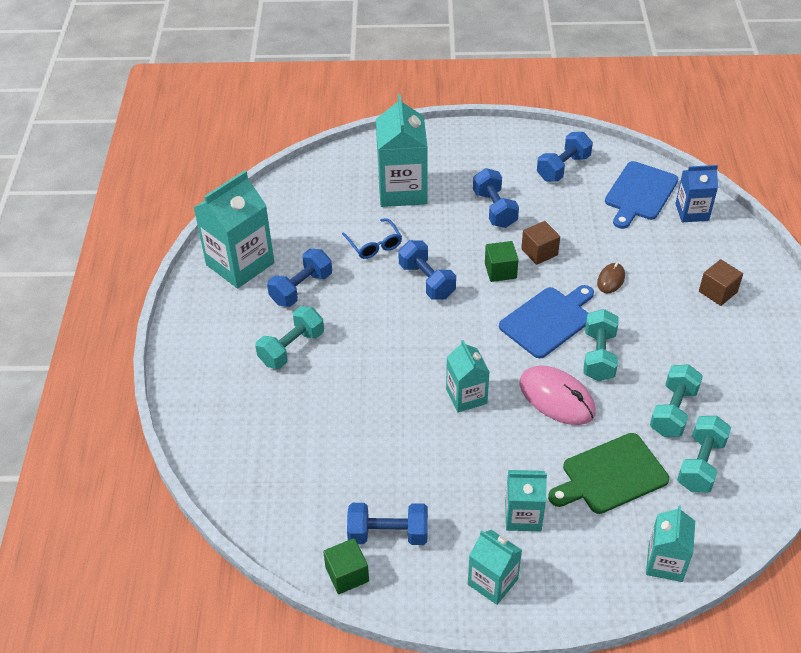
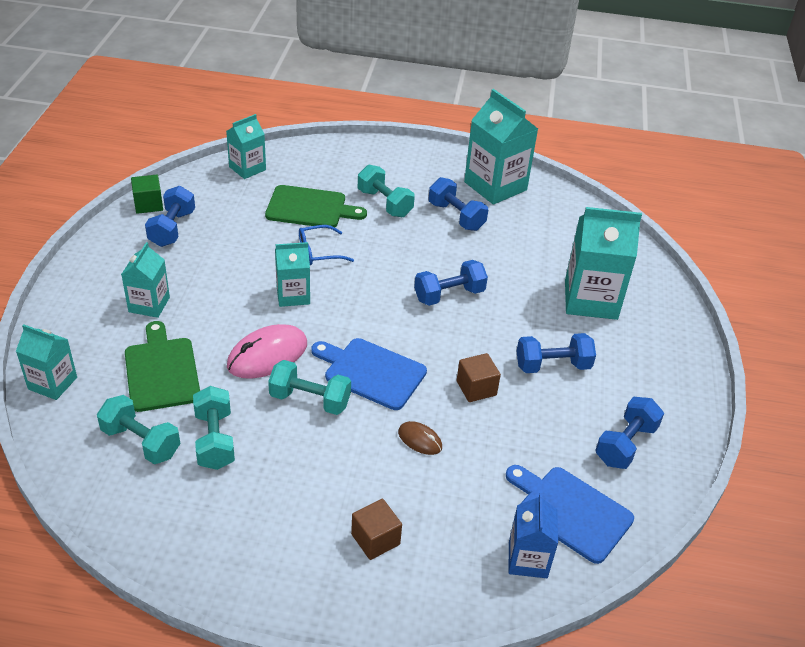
camera: 95 degrees right, 5 degrees down
blue glasses [342,218,402,259] -> blue glasses moved to [299,225,354,265]
turquoise carton [468,529,522,605] -> turquoise carton moved to [226,114,266,179]
green cube [485,241,519,282] -> none
blue cutting board [499,285,594,358] -> blue cutting board turned 150 degrees clockwise [311,338,427,410]
blue dumbbell [537,132,593,182] -> blue dumbbell turned 75 degrees clockwise [595,397,664,469]
turquoise dumbbell [650,365,703,437] -> turquoise dumbbell turned 45 degrees clockwise [193,386,235,470]
none -> green cutting board [265,185,367,227]

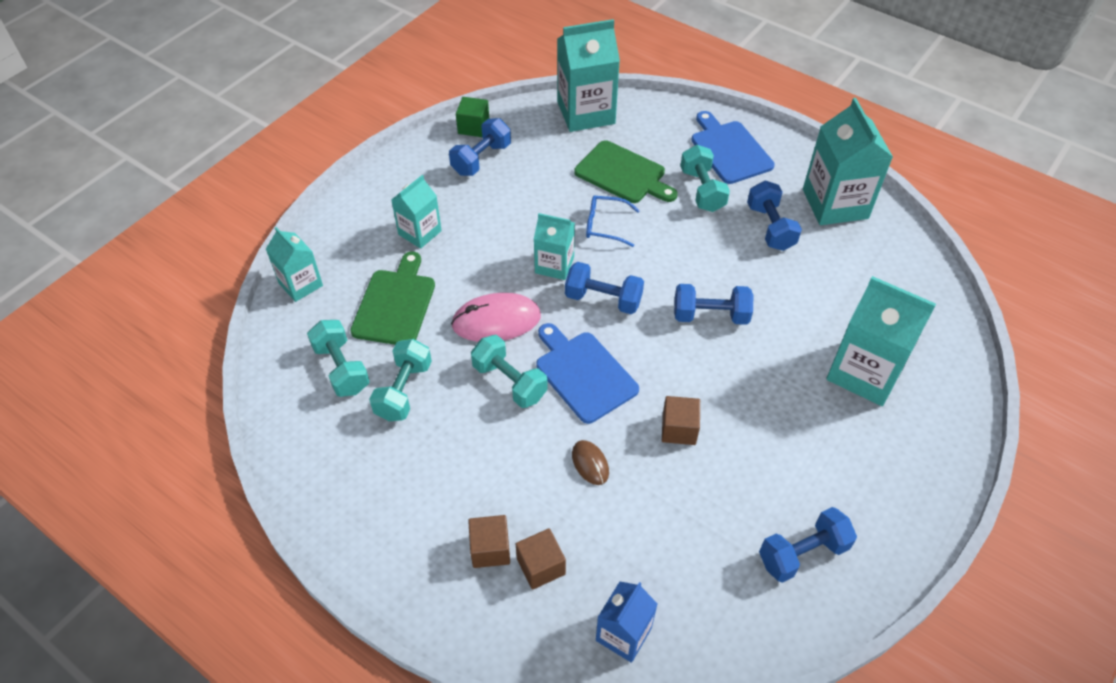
camera: 30 degrees right, 10 degrees up
turquoise carton [226,114,266,179] -> turquoise carton [557,19,620,132], size x1.71
blue cutting board [506,465,634,564] -> blue cutting board moved to [691,111,775,184]
blue dumbbell [516,333,596,373] -> blue dumbbell moved to [565,262,644,314]
none -> brown cube [516,528,566,590]

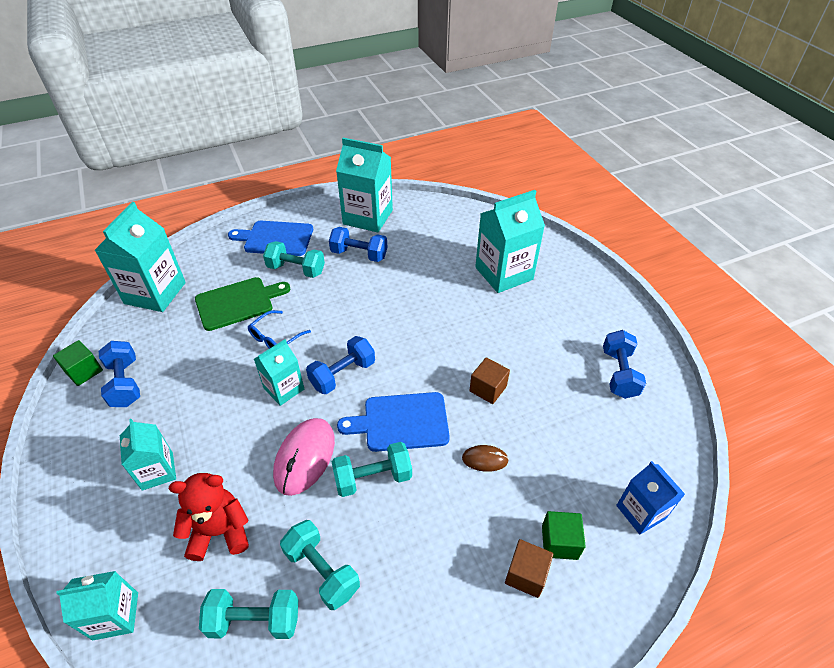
camera: 60 degrees left, 5 degrees down
green cutting board [350,252,435,345] -> red teddy bear [169,473,249,561]
brown cube [516,528,566,590] -> green cube [542,511,586,560]
blue dumbbell [674,284,754,325] -> none

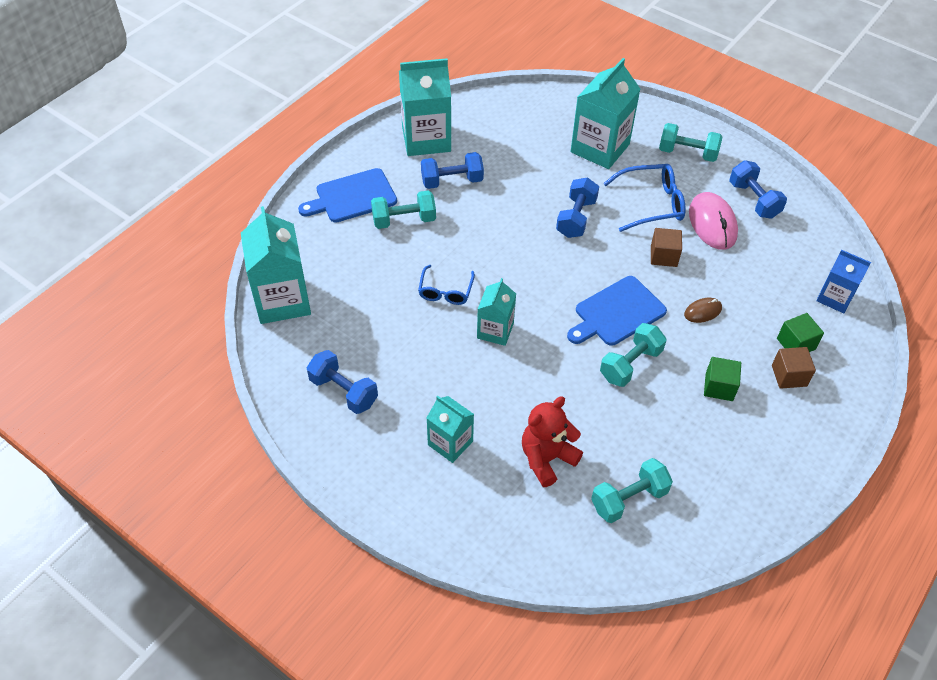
camera: 30 degrees left, 5 degrees up
green cube [53,340,103,386] -> green cube moved to [704,357,741,401]
turquoise carton [56,571,138,640] -> none
green cutting board [195,277,290,331] -> none
pink mouse [273,418,335,496] -> pink mouse moved to [689,192,738,250]
turquoise dumbbell [280,520,360,610] -> turquoise dumbbell moved to [659,123,722,162]
blue dumbbell [306,336,375,394] -> blue dumbbell moved to [556,177,599,238]
none -> blue glasses [603,164,686,232]

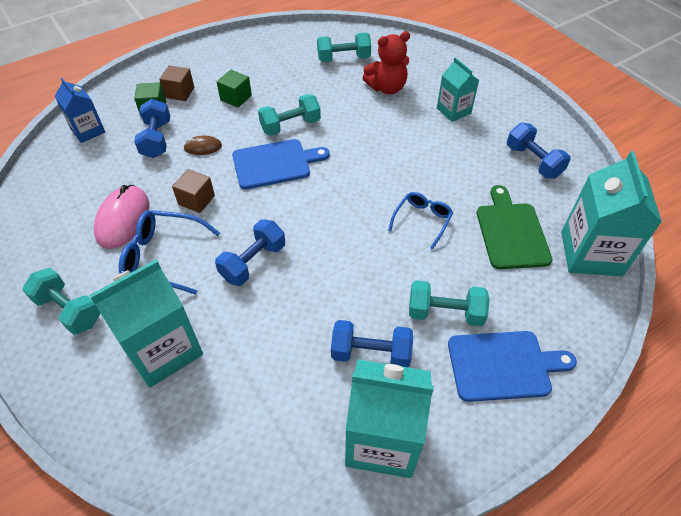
camera: 160 degrees left, 0 degrees up
turquoise carton [477,278,516,346] -> none
blue dumbbell [729,160,787,219] -> blue dumbbell moved to [134,99,170,158]
none -> green cutting board [477,185,552,269]

